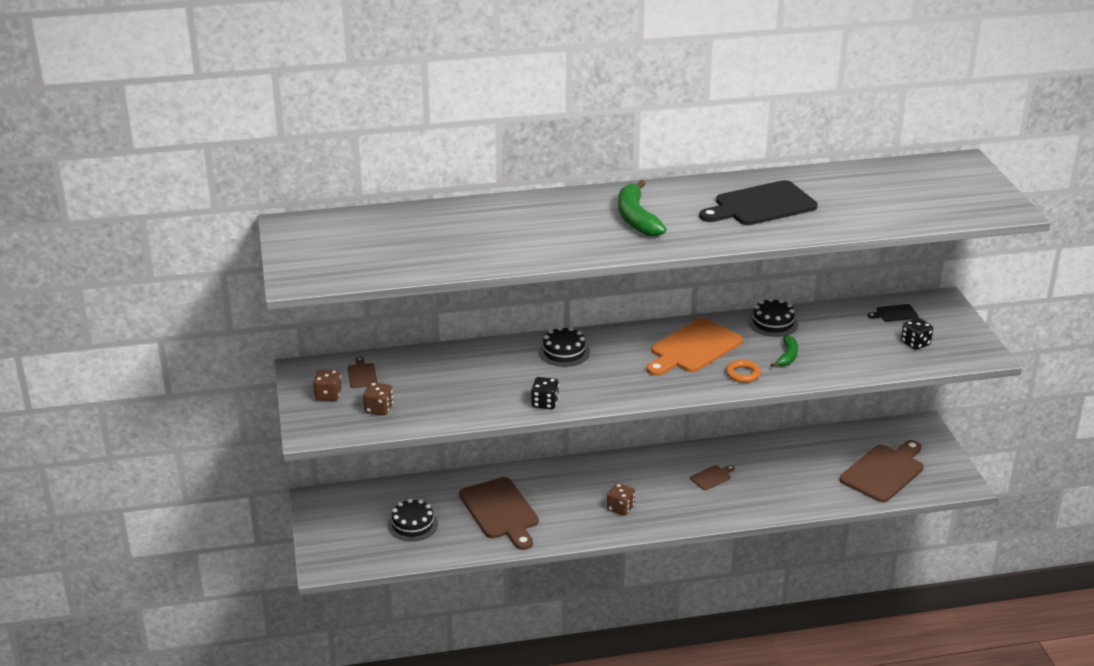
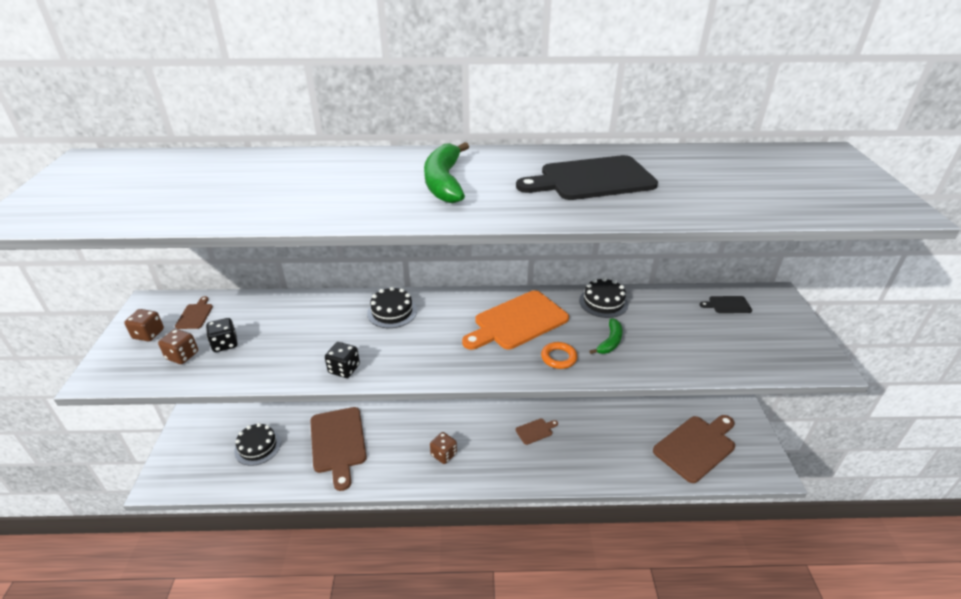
camera: 10 degrees right, 5 degrees up
black dice [901,318,933,350] -> black dice moved to [206,318,237,352]

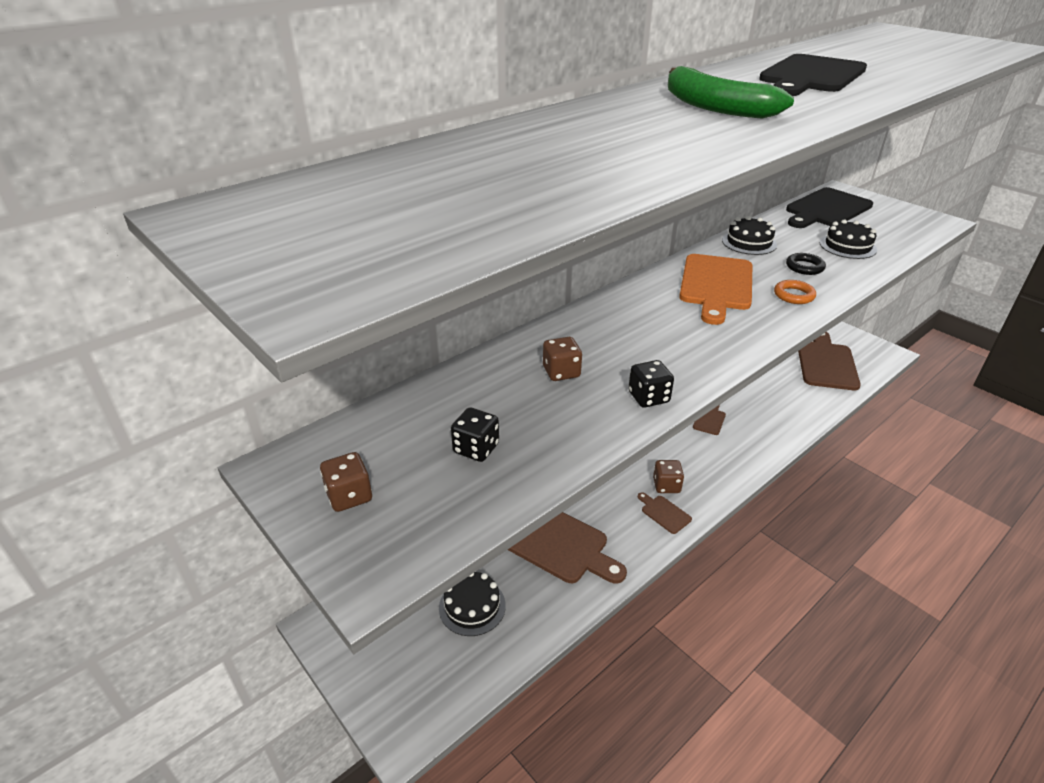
camera: 40 degrees left, 0 degrees up
brown dice [158,329,198,364] -> brown dice moved to [543,337,582,381]
brown cutting board [175,296,213,329] -> brown cutting board moved to [638,492,692,534]
black cake [367,287,417,328] -> black cake moved to [820,219,877,259]
green banana [589,318,623,354] -> black ring [786,253,826,275]
black cutting board [700,296,752,313] -> black cutting board [786,187,873,228], size x2.20

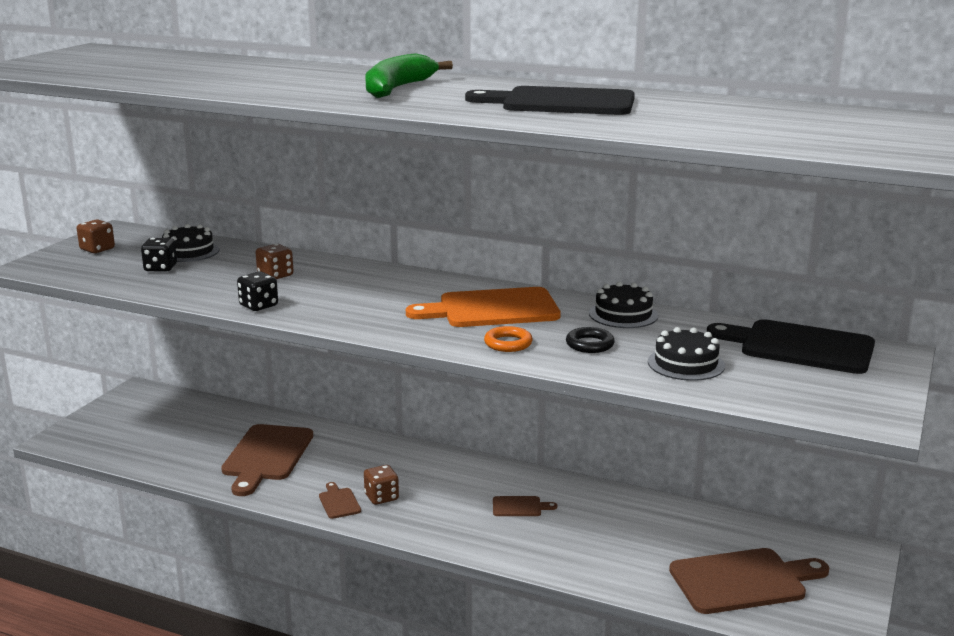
camera: 65 degrees right, 15 degrees down
black cake [439,572,506,636] -> black cake moved to [162,224,219,262]
brown cutting board [638,492,692,534] -> brown cutting board turned 45 degrees counterclockwise [319,482,361,519]

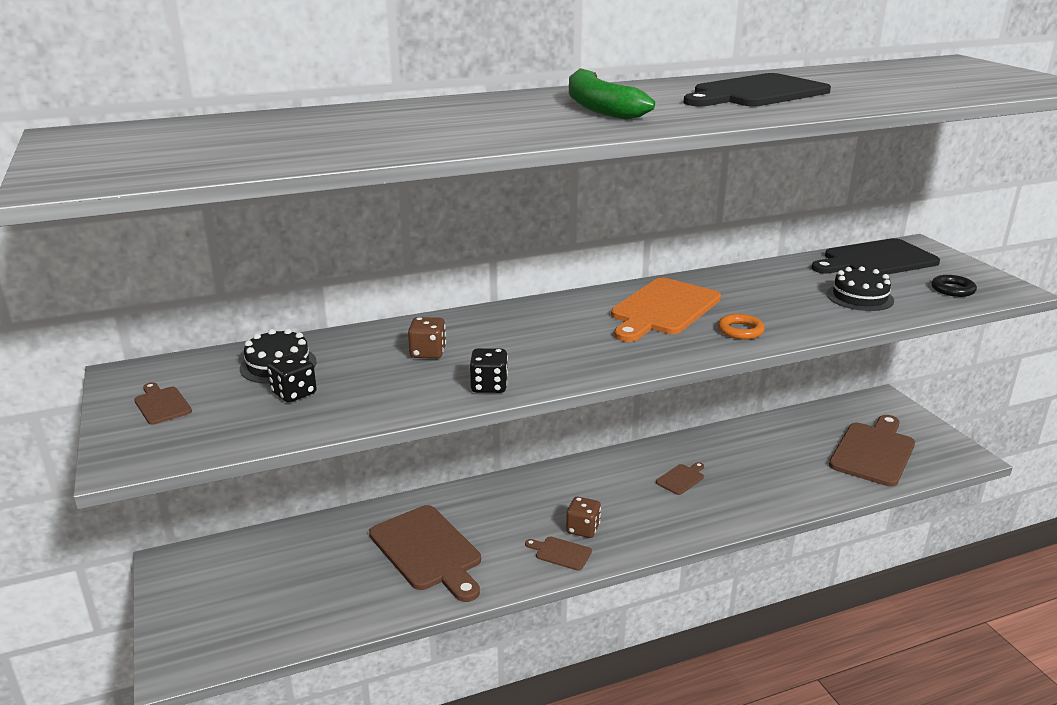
camera: 45 degrees left, 5 degrees up
brown dice [77,219,115,253] -> brown cutting board [134,382,192,425]
black ring [566,327,615,353] -> black ring moved to [932,275,977,297]
black cake [589,282,658,328] -> none

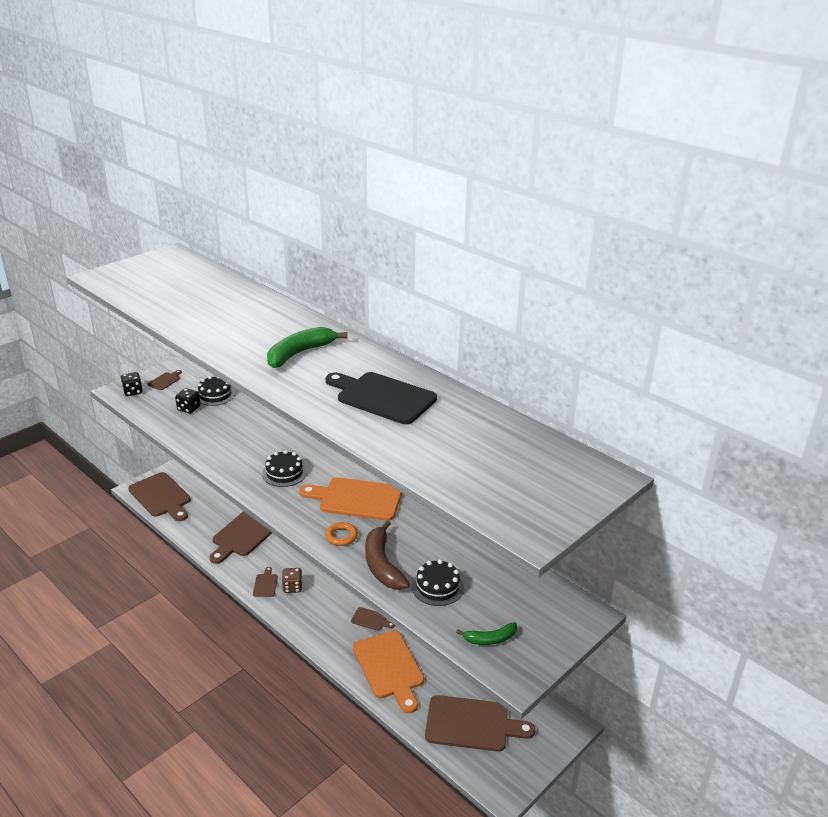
camera: 65 degrees right, 5 degrees up
brown dice [408,317,446,359] -> none
black dice [470,348,508,393] -> black dice moved to [121,372,143,396]
black cutting board [812,238,940,275] -> none
black ring [932,275,977,297] -> green banana [456,622,517,645]
none -> brown cutting board [128,472,191,521]
none -> black cake [262,450,307,487]
none -> orange cutting board [353,630,424,713]
none -> brown banana [365,521,410,590]

